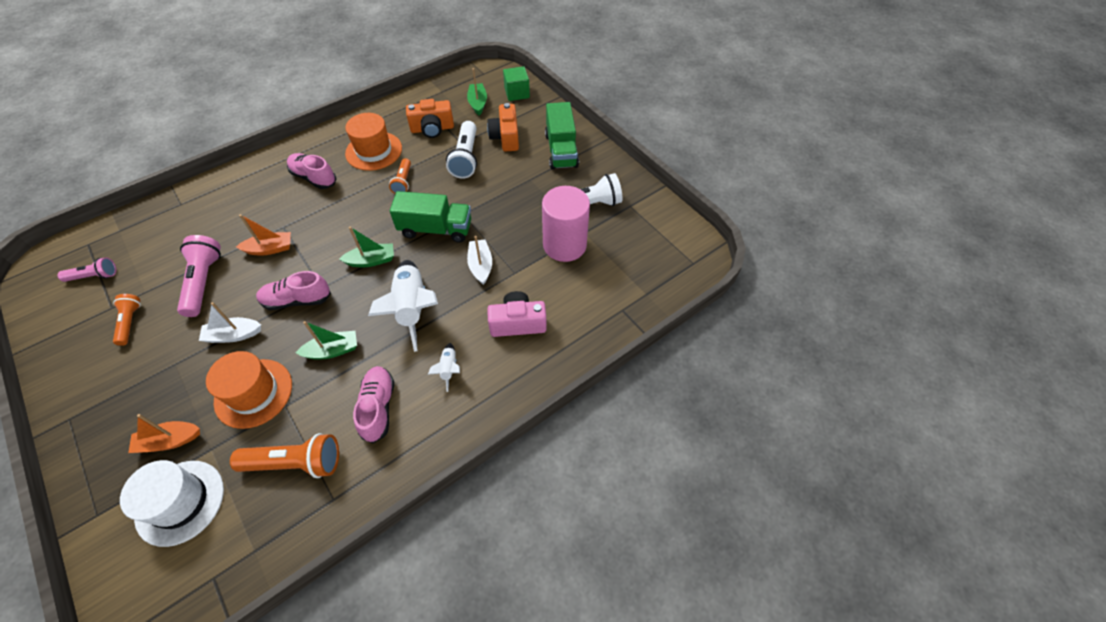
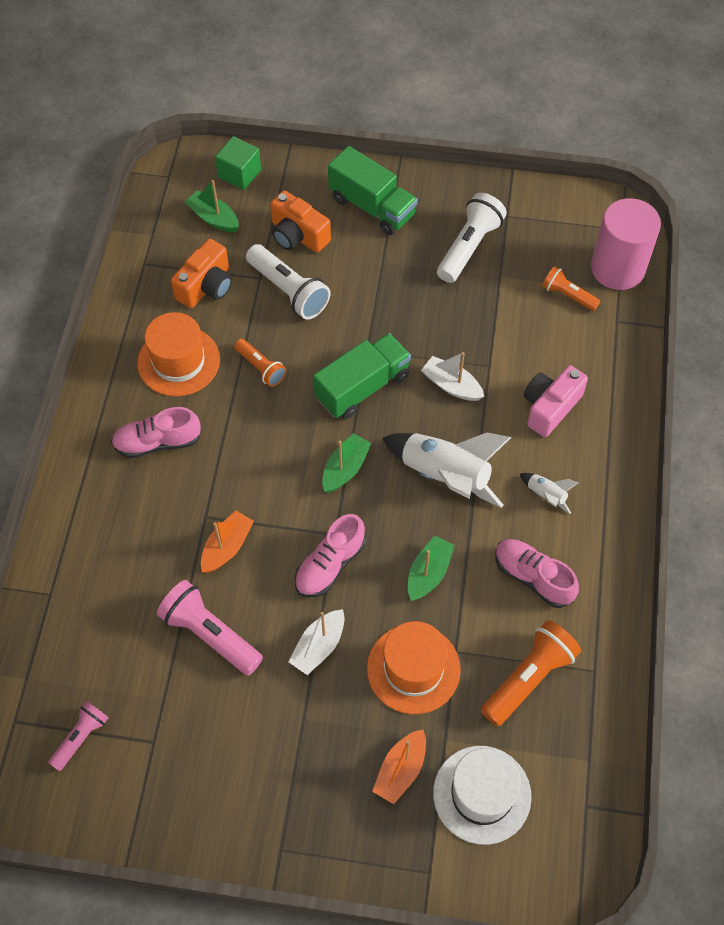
camera: 45 degrees left, 5 degrees up
orange flashlight [113,294,141,346] -> orange flashlight moved to [542,266,600,311]
pink cylinder [542,186,590,262] -> pink cylinder moved to [591,198,661,290]

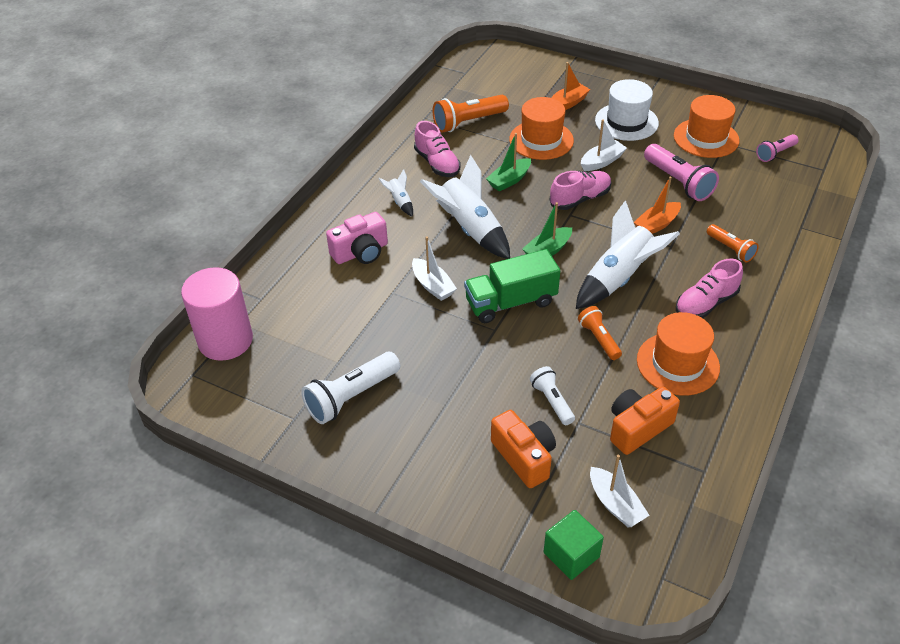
camera: 160 degrees left, 15 degrees down
pink shoe [111,407,201,458] -> pink shoe turned 135 degrees clockwise [676,258,743,318]
green boat [185,180,239,232] -> white boat [590,455,650,528]
white flashlight [246,244,330,320] -> white flashlight [530,366,575,425], size x0.60
green truck [328,146,418,235] -> none
white hat [433,746,531,845] -> white hat moved to [595,79,659,141]
orange flashlight [542,266,600,311] -> orange flashlight moved to [707,224,759,262]
none -> white rocket [576,200,680,309]
none -> orange hat [674,95,739,158]

